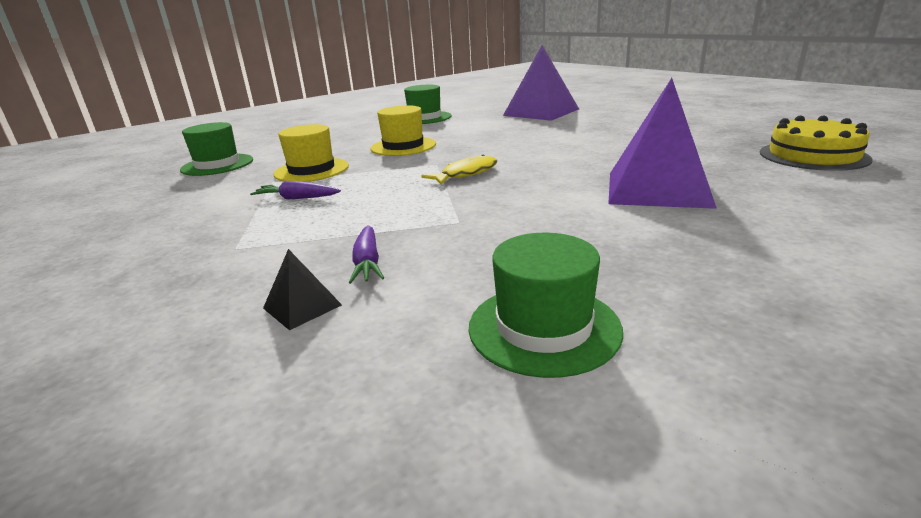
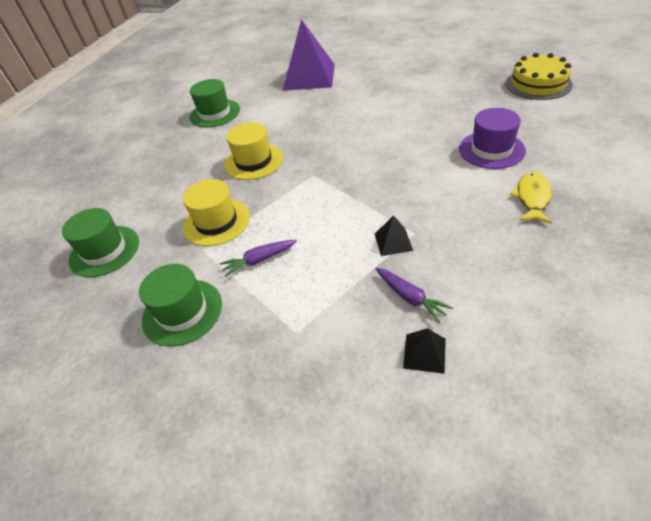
camera: 30 degrees left, 20 degrees up
yellow fish [421,154,497,185] -> yellow fish moved to [510,172,552,224]
green hat [469,233,623,378] -> green hat moved to [139,264,222,347]
purple pyramid [608,78,717,209] -> purple hat [459,108,526,169]
none -> black pyramid [375,215,413,256]

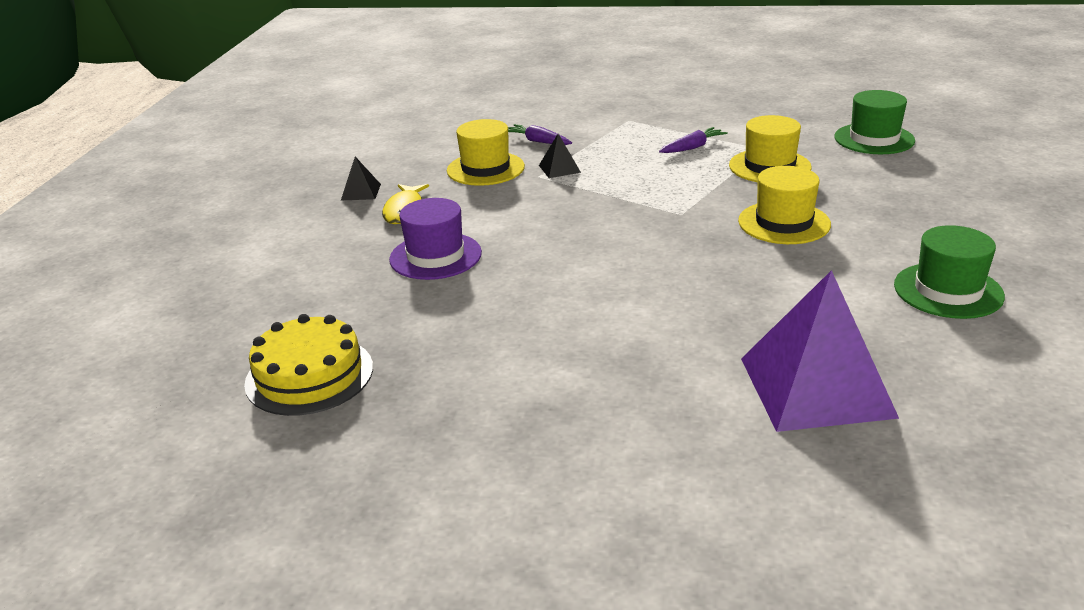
camera: 165 degrees right, 15 degrees down
green hat [139,264,222,347] -> none
black pyramid [403,328,446,374] -> black pyramid moved to [341,157,381,200]
none -> yellow hat [447,119,525,186]

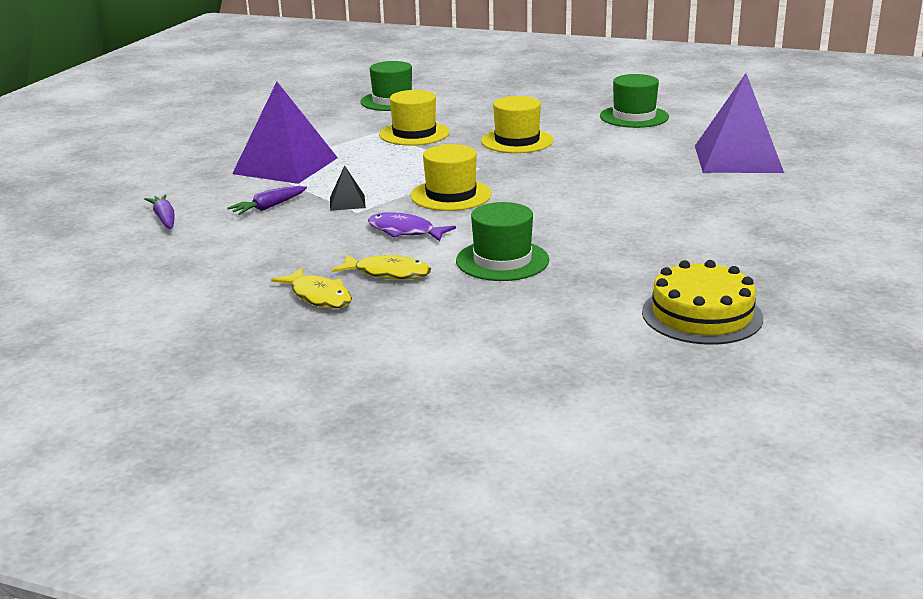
camera: 80 degrees left, 5 degrees down
black pyramid [341,157,381,200] -> yellow fish [271,267,352,309]
purple hat [389,198,482,280] -> green hat [456,202,549,281]
yellow hat [447,119,525,186] -> yellow hat moved to [410,144,492,211]
purple carrot [659,127,728,153] -> purple carrot moved to [144,194,175,229]
none -> purple pyramid [232,82,338,184]
none -> purple fish [367,212,456,241]

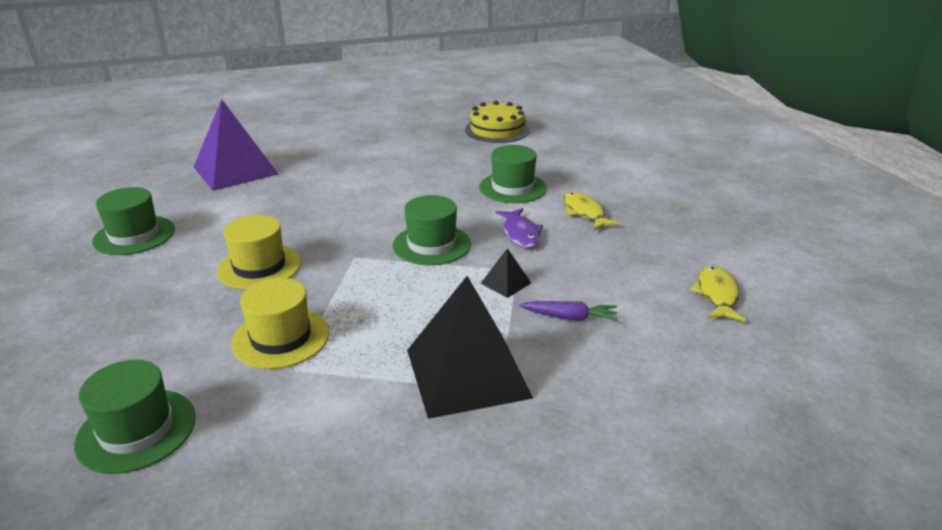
camera: 130 degrees left, 5 degrees up
purple carrot [144,194,175,229] -> none
purple pyramid [232,82,338,184] -> black pyramid [407,276,533,419]
yellow fish [271,267,352,309] -> yellow fish moved to [690,266,745,322]
yellow hat [410,144,492,211] -> green hat [393,195,471,265]

